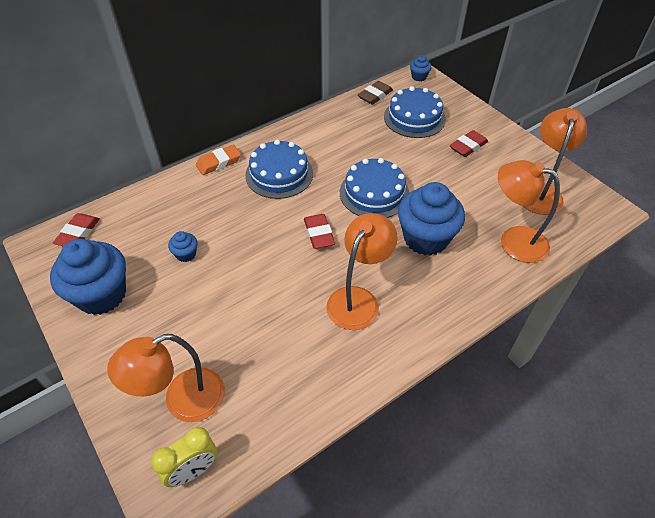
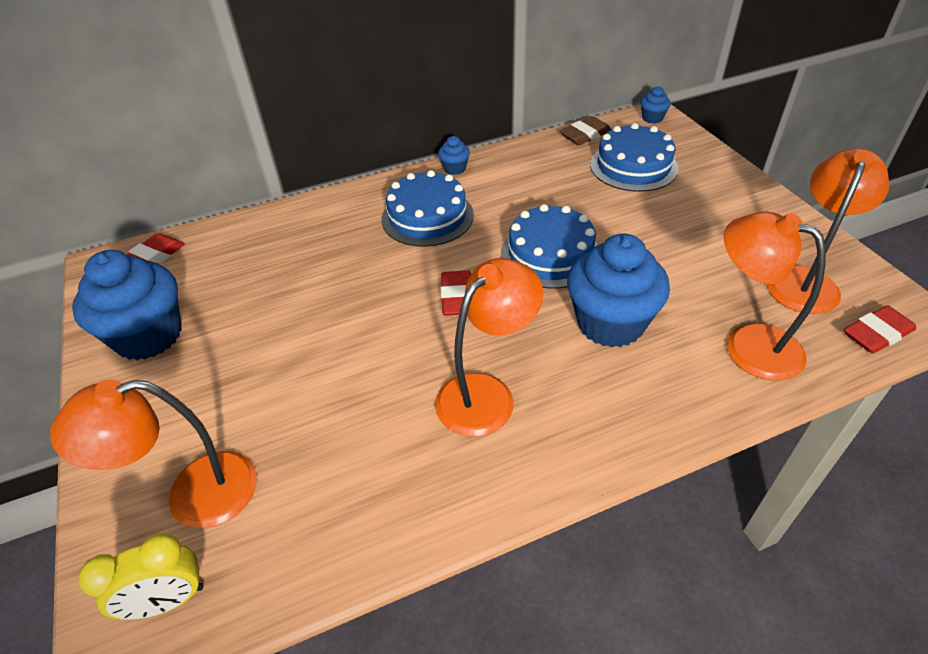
camera: 15 degrees right, 5 degrees down
blue cupcake [168,231,198,262] -> blue cupcake moved to [438,136,470,175]
orange eraser [196,145,241,175] -> none
red eraser [450,130,488,157] -> red eraser moved to [844,305,916,354]

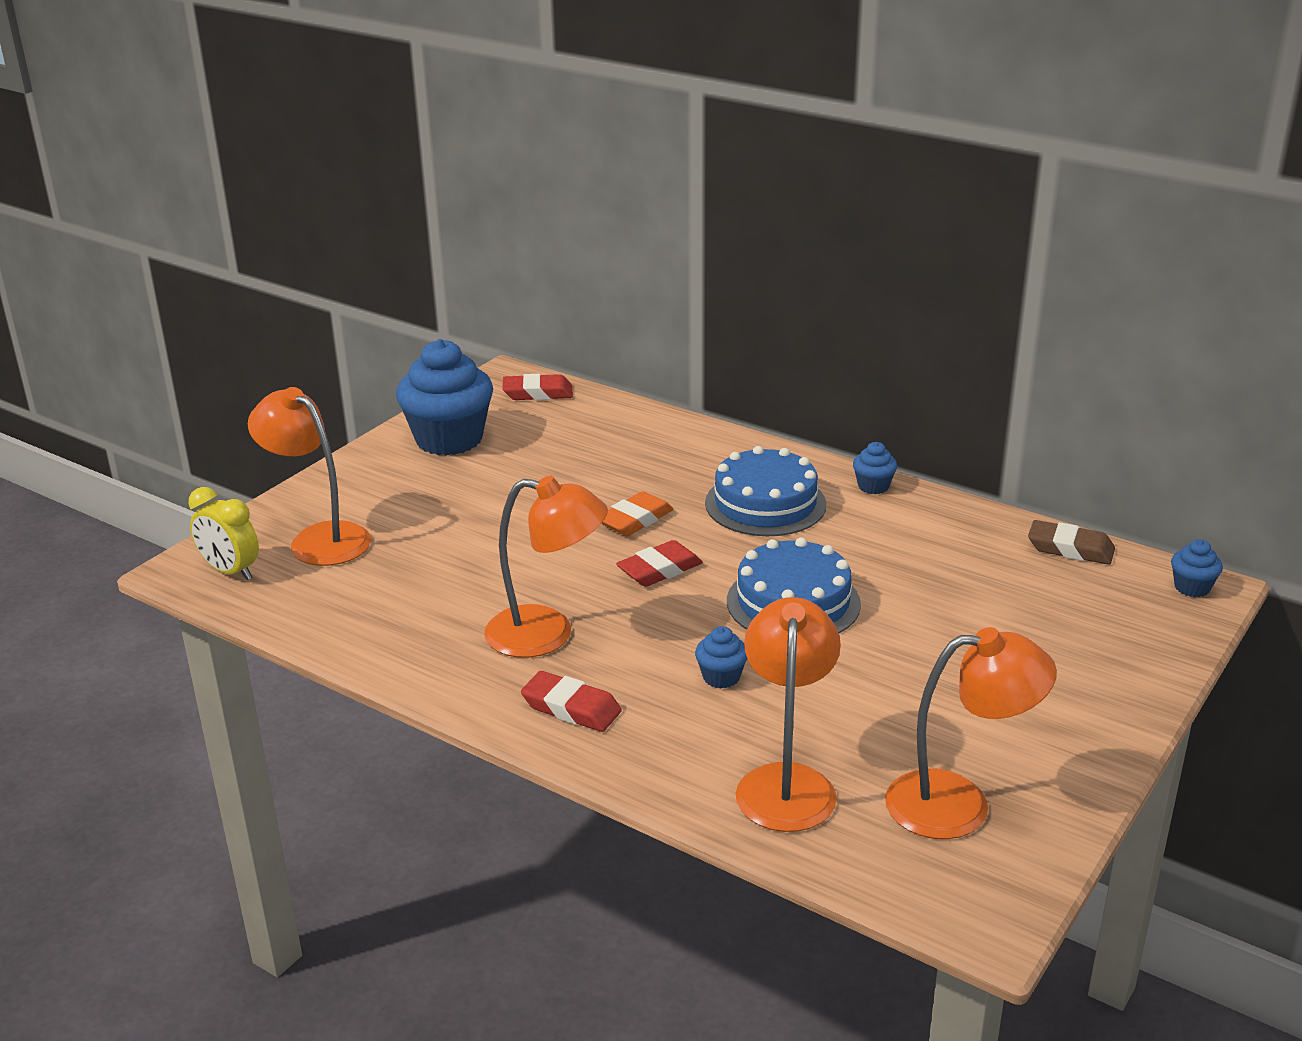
camera: 55 degrees right, 15 degrees down
blue cupcake [567,233,670,348] -> blue cupcake [695,626,747,688], size x0.44
blue cake [590,123,679,192] -> none
red eraser [844,305,916,354] -> red eraser moved to [521,671,622,732]
none -> orange eraser [601,491,673,536]

